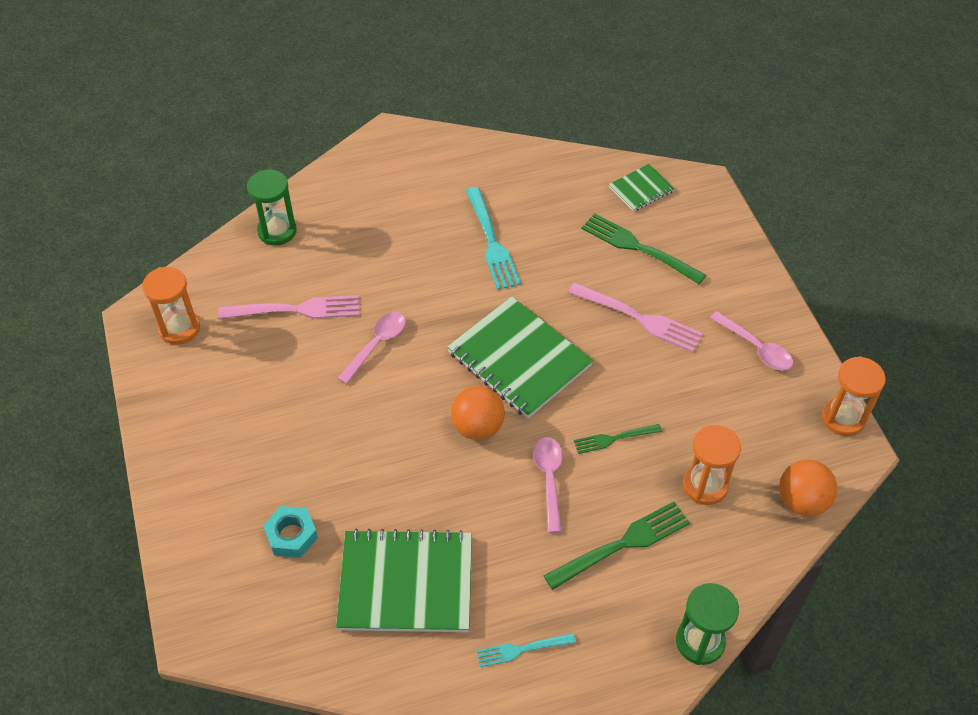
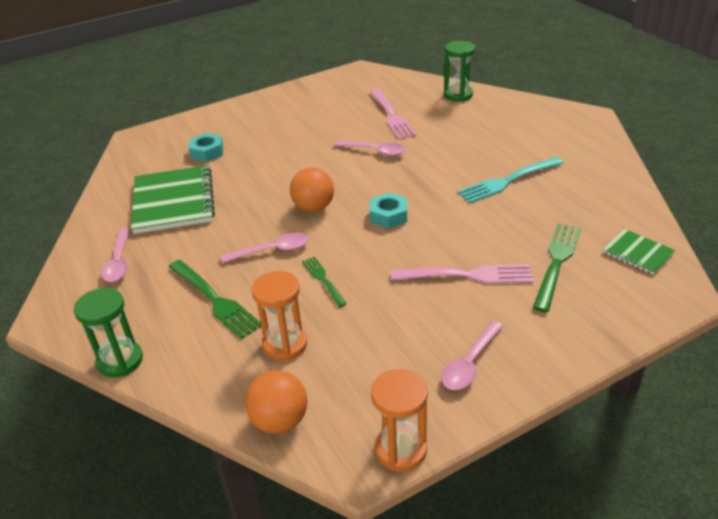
camera: 80 degrees right, 15 degrees down
orange hourglass [142,267,200,345] -> none
green notebook [447,296,593,418] -> turquoise nut [370,193,407,229]
turquoise fork [476,633,576,667] -> pink spoon [101,228,130,282]
pink fork [568,283,703,352] -> pink fork turned 105 degrees counterclockwise [391,264,534,284]

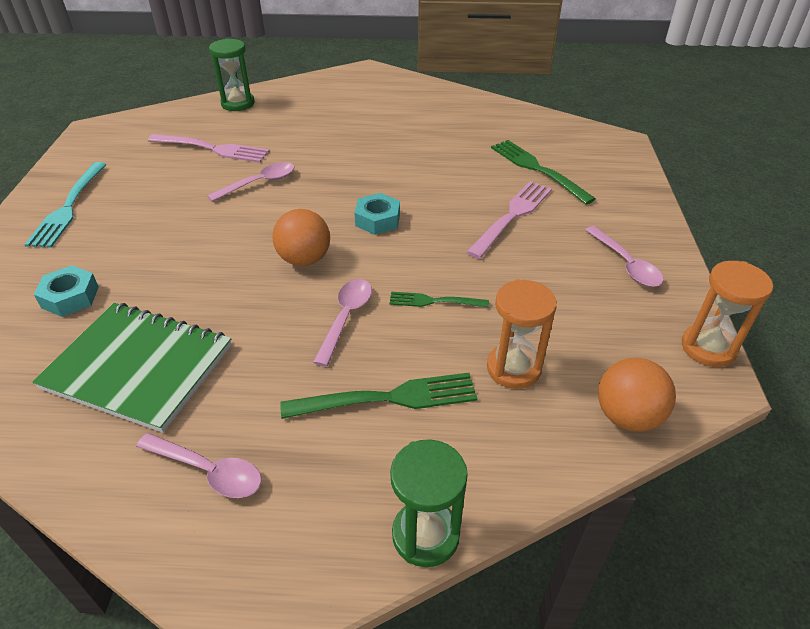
camera: 60 degrees left, 5 degrees up
turquoise fork [457,157,563,203] -> turquoise fork moved to [24,162,107,248]
green notebook [603,229,675,275] -> none

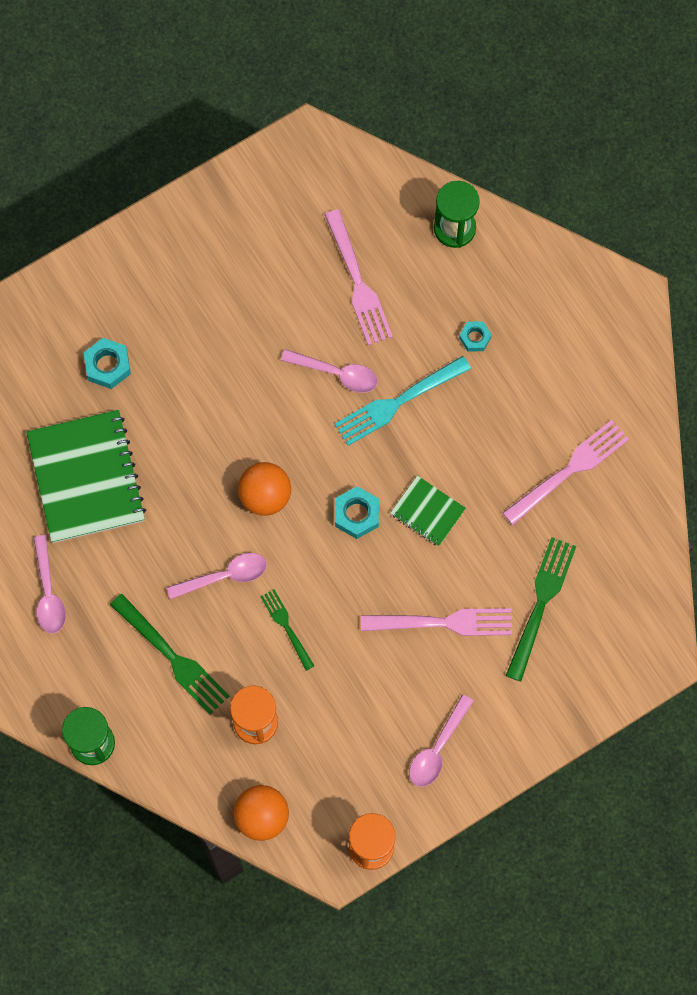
camera: 55 degrees right, 30 degrees up
turquoise fork [24,162,107,248] -> turquoise fork moved to [335,356,471,446]
none -> green notebook [390,476,466,546]
none -> turquoise nut [459,321,492,352]
none -> pink fork [503,420,629,525]

